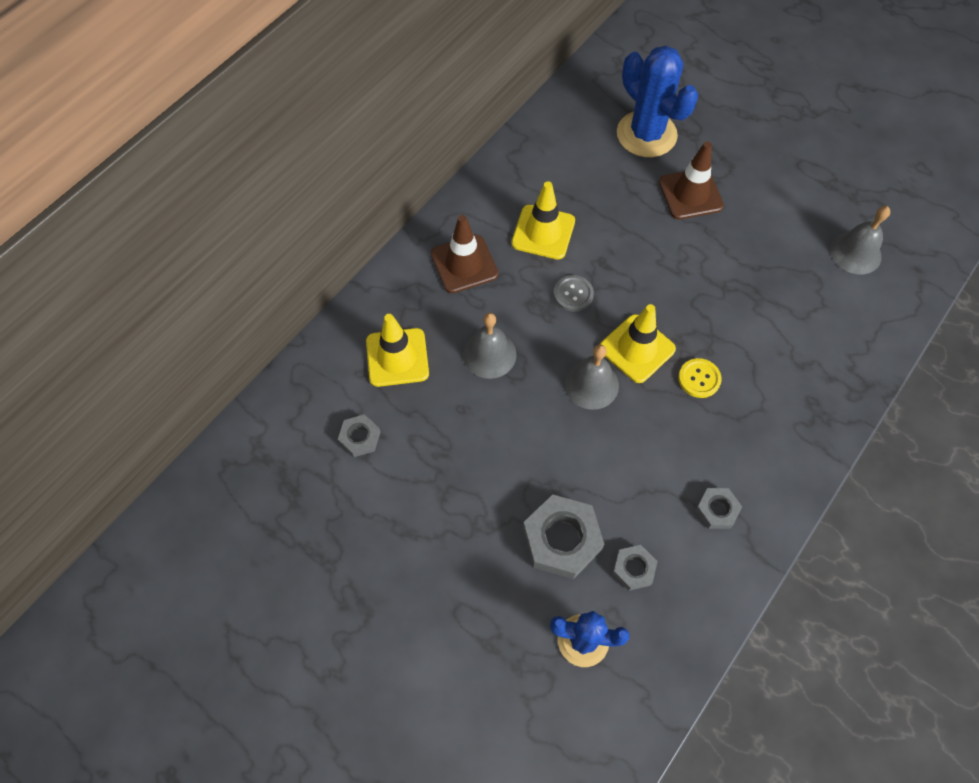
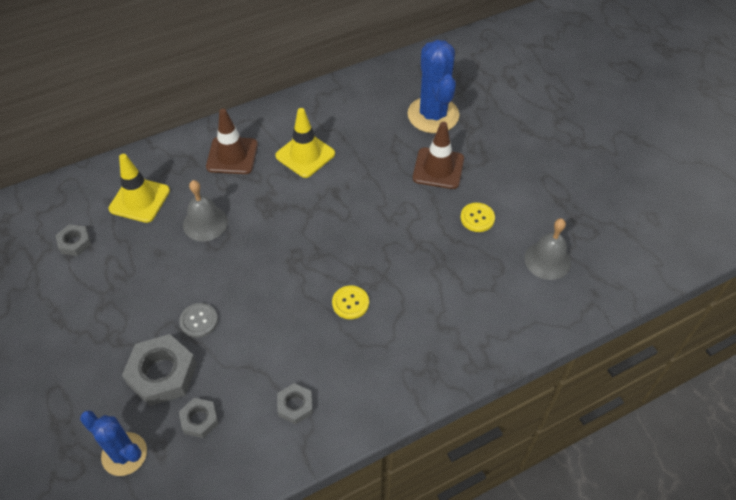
camera: 25 degrees right, 10 degrees down
grey button [554,275,594,312] -> grey button moved to [179,303,218,338]
grey bell [564,345,619,410] -> none
yellow traffic cone [600,304,676,383] -> none
none -> yellow button [460,203,495,232]

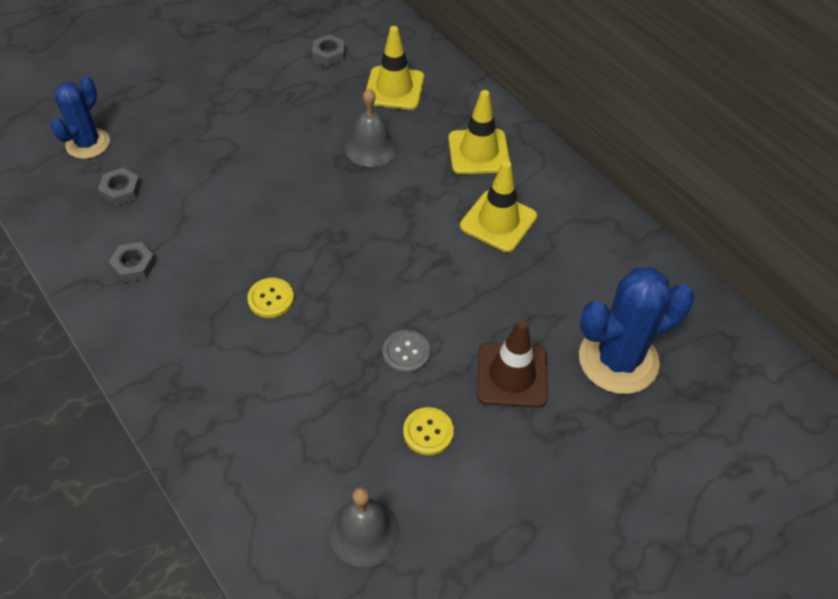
camera: 80 degrees right, 0 degrees up
grey nut [122,334,197,406] -> none
grey button [179,303,218,338] -> grey button moved to [383,330,430,374]
brown traffic cone [206,109,258,174] -> yellow traffic cone [448,90,510,175]

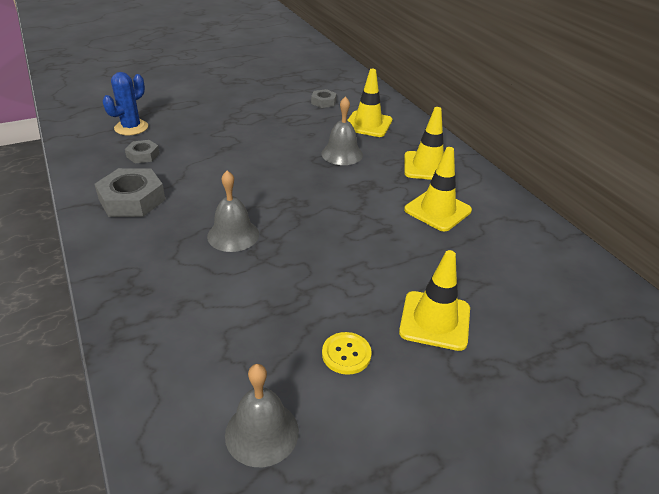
camera: 10 degrees right, 15 degrees down
grey nut [109,242,156,283] -> grey nut [95,168,166,217], size x1.84
yellow button [247,278,294,318] -> grey bell [207,171,259,252]
grey button [383,330,430,374] -> none
brown traffic cone [477,320,548,408] -> yellow traffic cone [399,250,470,351]
blue cactus [579,267,694,394] -> none

